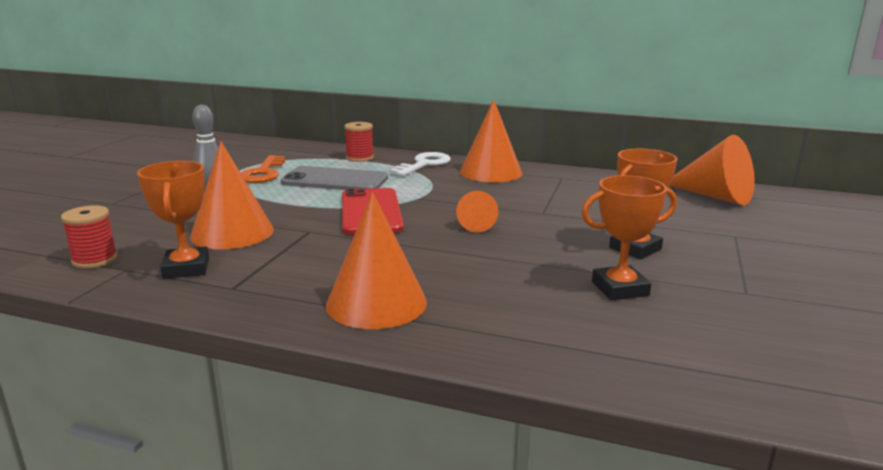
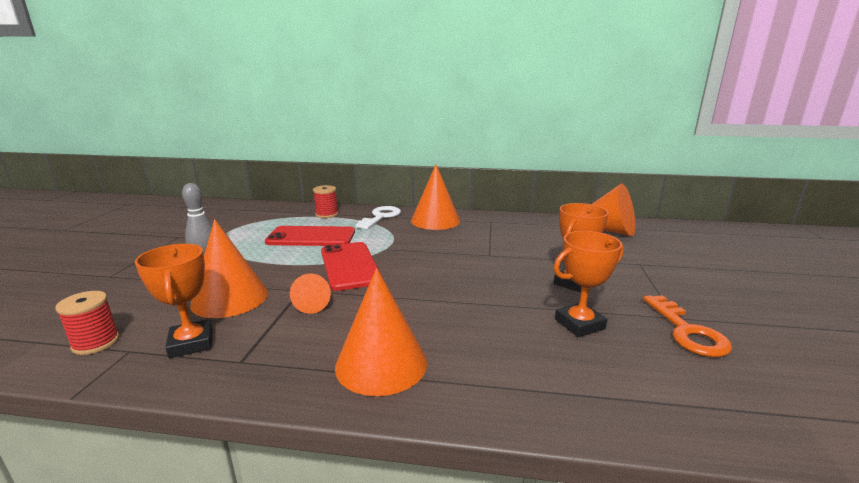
camera: 10 degrees left, 0 degrees up
orange key [241,155,285,183] -> orange key moved to [643,295,732,357]
grey phone [281,166,388,190] -> red phone [265,226,355,246]
orange cone [456,191,498,232] -> orange cone moved to [290,273,331,314]

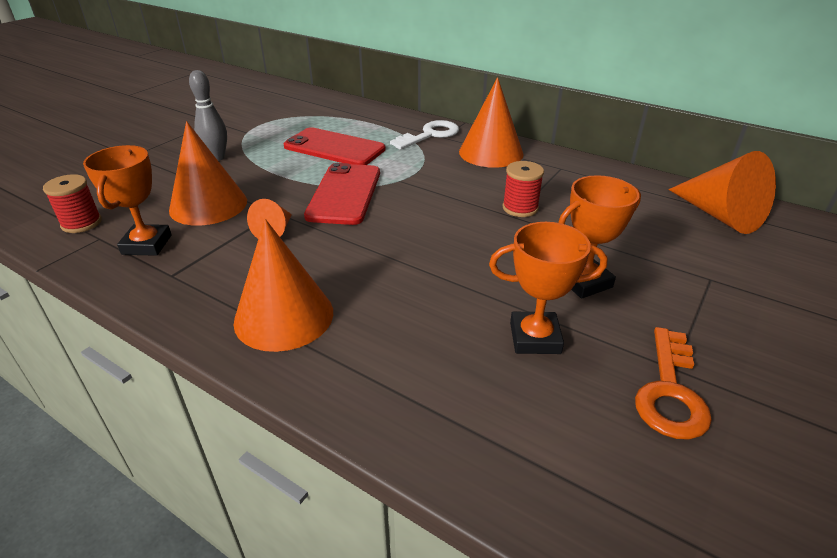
camera: 25 degrees right, 15 degrees up
red spool [313,185,338,218] -> red spool moved to [503,161,544,217]

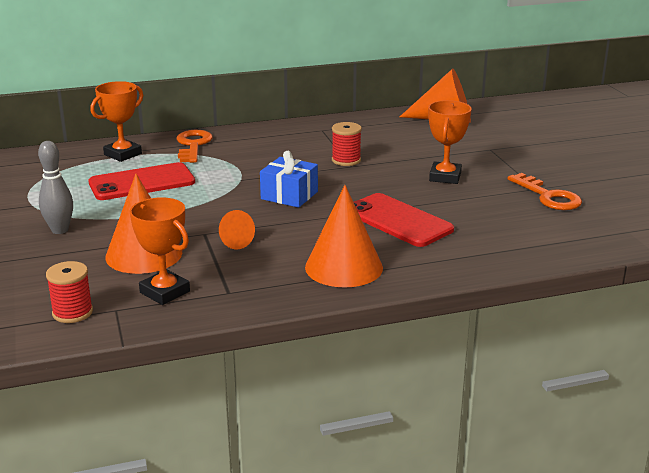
camera: 50 degrees left, 10 degrees down
red phone [304,163,380,225] -> red phone moved to [354,193,454,247]
white key [390,120,459,150] -> orange key [176,130,213,163]
orange cone [459,77,523,168] -> none
orange trophy [489,222,607,354] -> orange trophy moved to [90,81,143,162]
none -> blue gift [260,151,318,208]

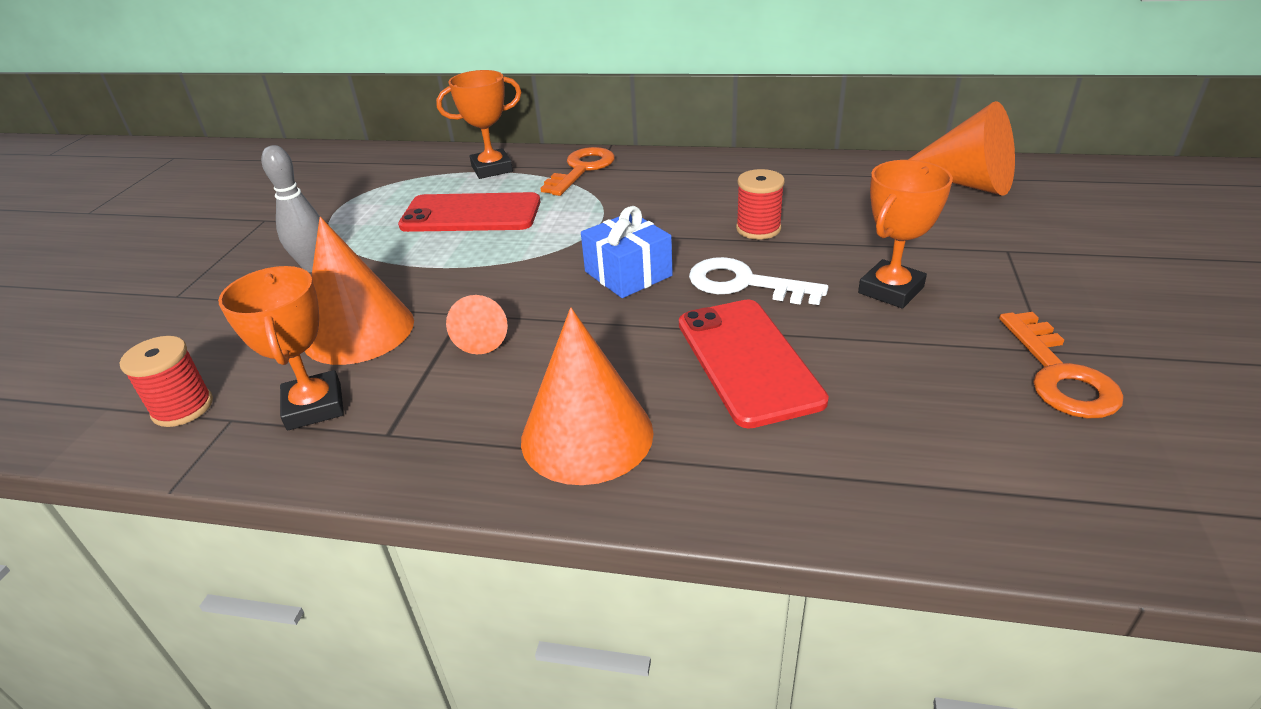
camera: 30 degrees right, 10 degrees up
none -> white key [689,257,828,305]

